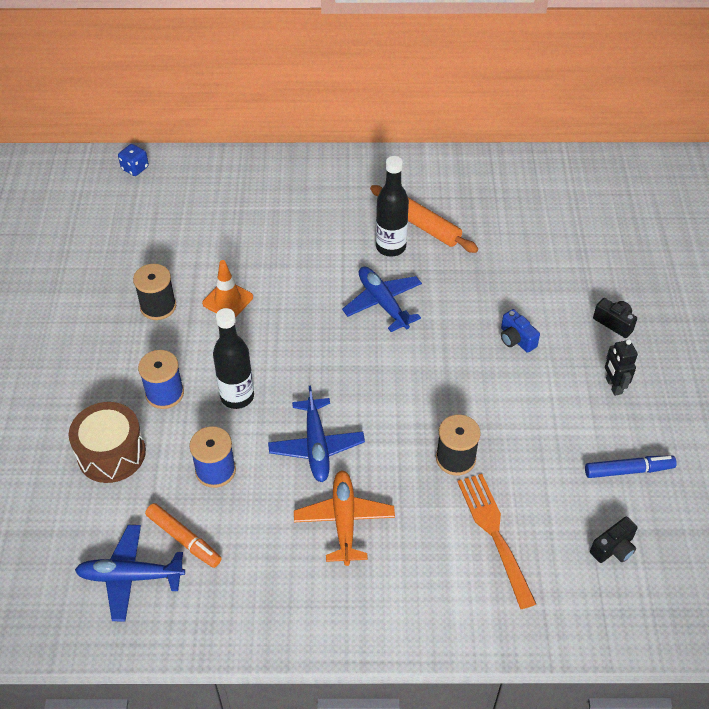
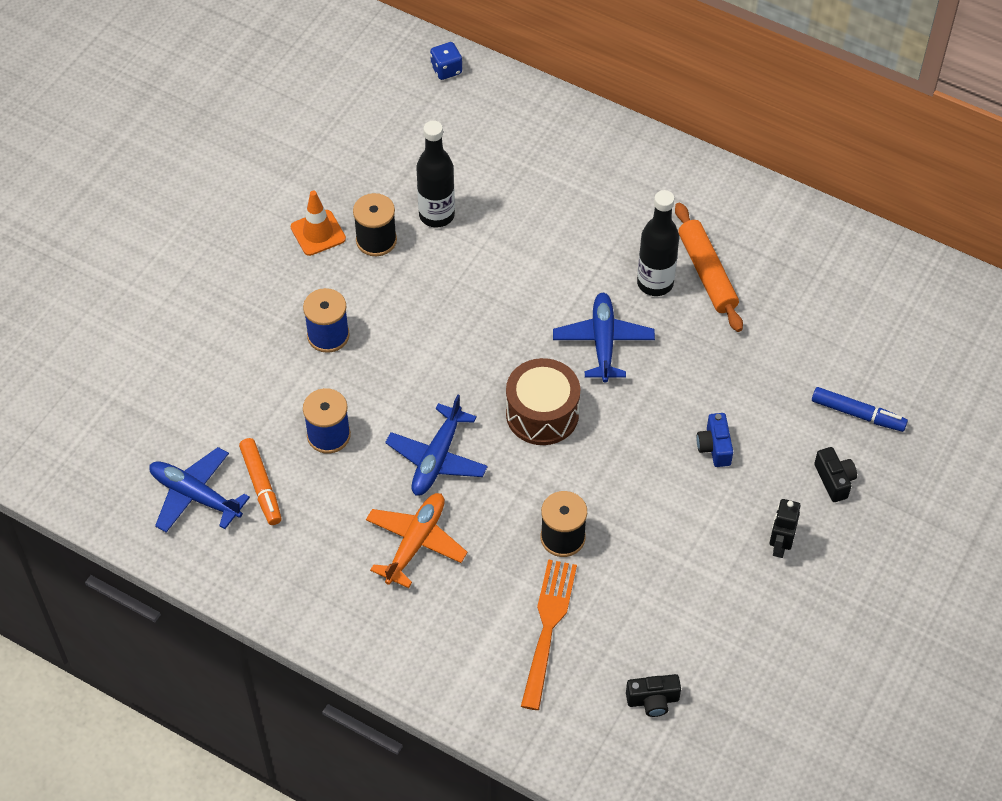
camera: 30 degrees right, 5 degrees up
brown drum [69,402,146,483] -> brown drum moved to [506,358,580,445]
orange traffic cone [202,260,253,318] -> orange traffic cone moved to [291,191,346,256]
black bottle [213,308,254,409] -> black bottle moved to [416,121,455,227]
blue marker [585,455,677,478] -> blue marker moved to [812,387,908,432]

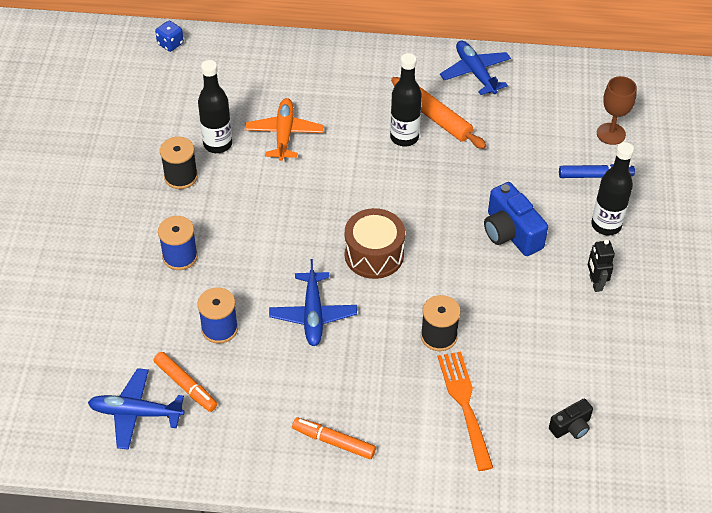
camera: 25 degrees left, 5 degrees down
orange traffic cone [291,191,346,256] -> none
orange plane [366,493,468,588] -> orange plane moved to [245,98,324,161]
blue plane [553,293,655,382] -> blue plane moved to [440,41,511,95]
blue camera [697,413,733,467] -> blue camera [484,182,548,256], size x1.78
black camera [814,447,857,502] -> black bottle [591,142,634,235]
none -> orange marker [292,418,376,459]
none -> brown goblet [597,76,637,145]

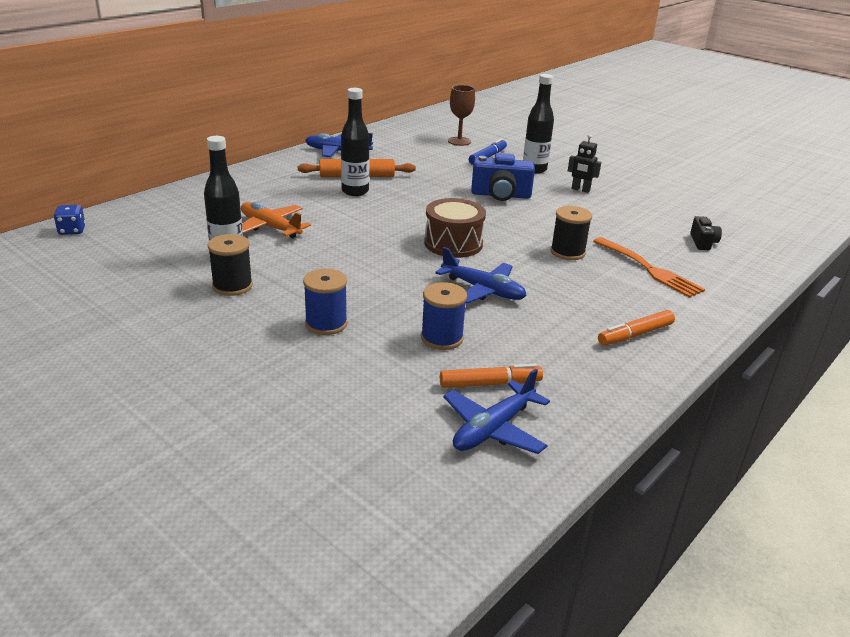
camera: 55 degrees left, 20 degrees down
orange fork [438,351,493,471] -> orange fork turned 150 degrees counterclockwise [593,237,705,298]

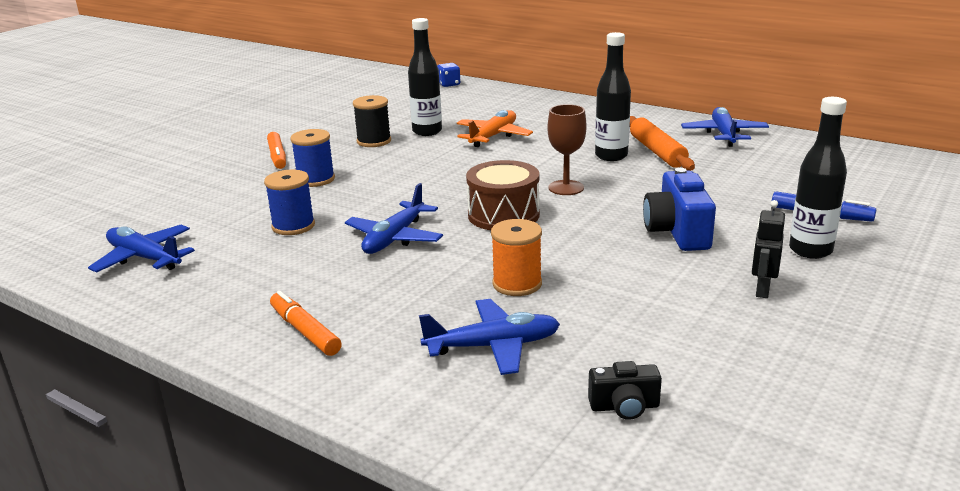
camera: 85 degrees right, 5 degrees down
orange marker [440,364,543,388] -> orange marker moved to [267,132,286,169]
brown goblet [448,85,475,146] -> brown goblet moved to [547,104,586,195]
black spool [551,206,592,260] -> orange spool [491,219,542,296]
orange fork [593,237,705,298] -> blue plane [419,299,560,375]

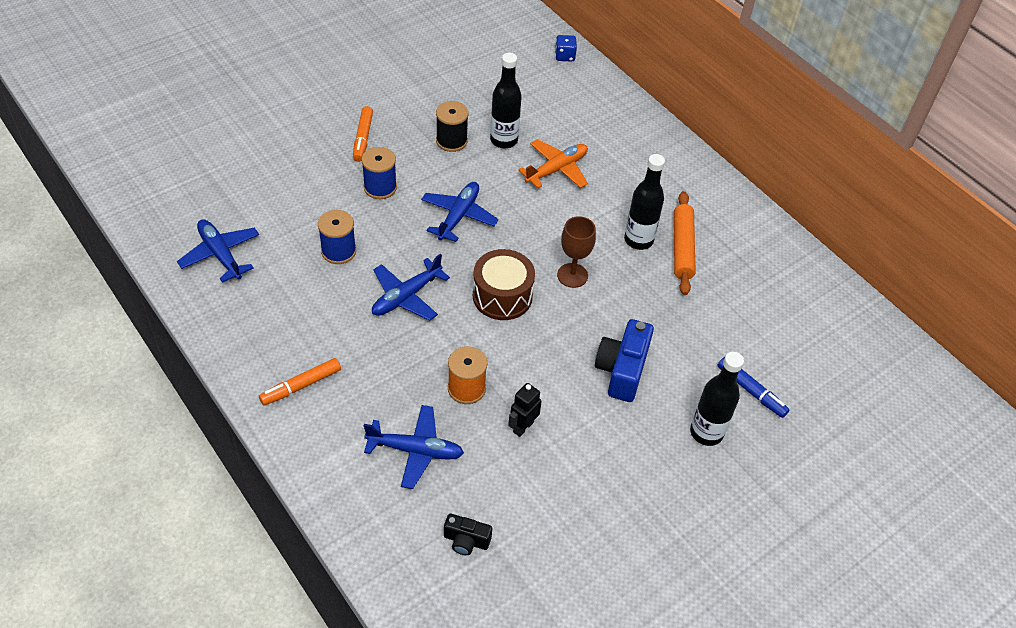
camera: 15 degrees right, 25 degrees up
orange marker [270,291,342,356] -> orange marker turned 105 degrees counterclockwise [259,358,341,406]
blue plane [681,107,769,147] -> blue plane moved to [421,182,499,242]
black robot [752,200,785,298] -> black robot moved to [508,383,542,437]

